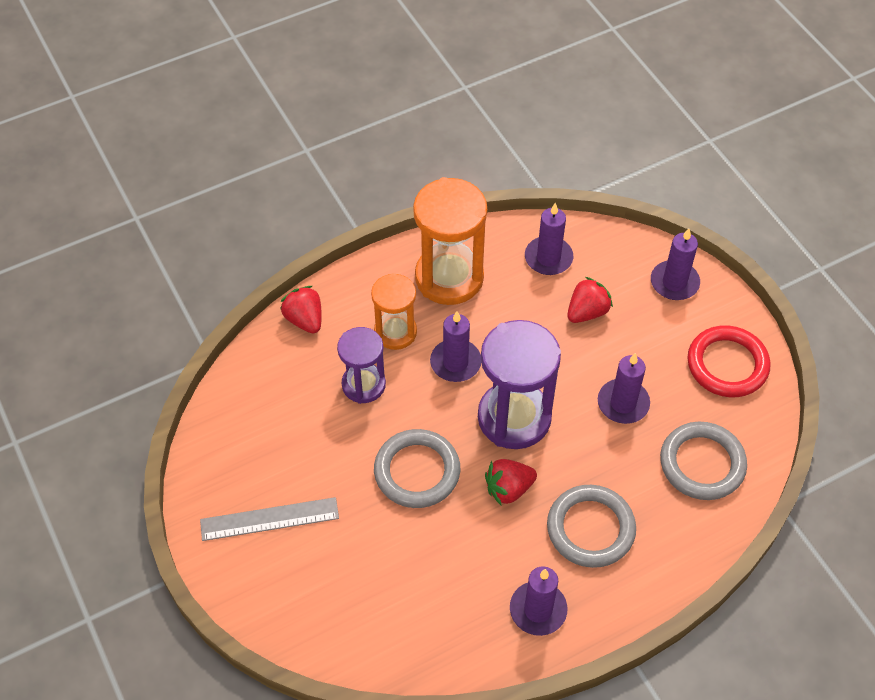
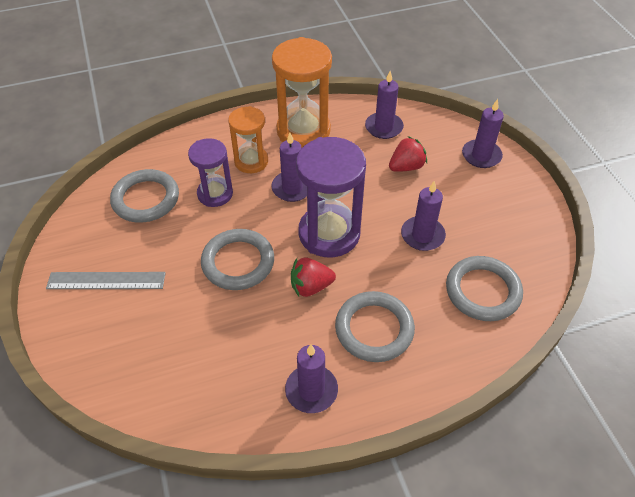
camera: 10 degrees right, 5 degrees down
red strawberry [280,286,322,334] -> none
red ring [688,325,771,397] -> none
none -> grey ring [110,169,179,223]

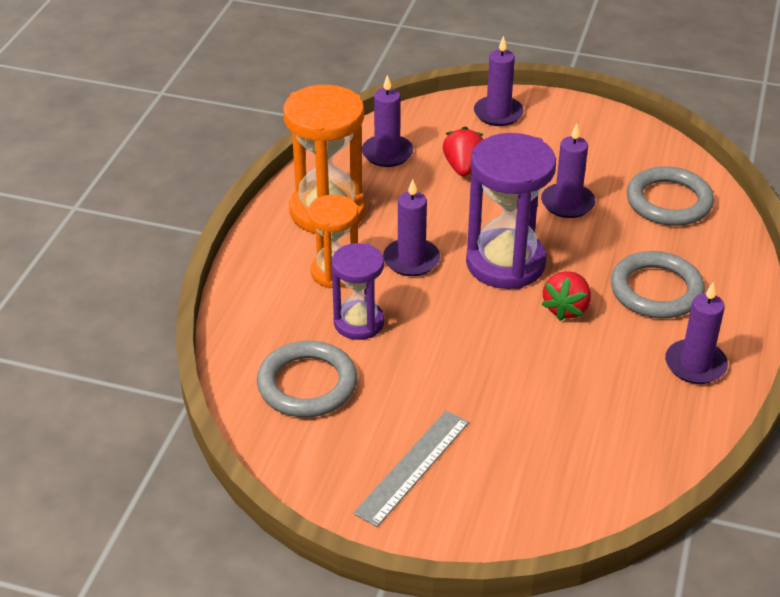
camera: 55 degrees left, 10 degrees down
grey ring [201,229,274,290] -> none

